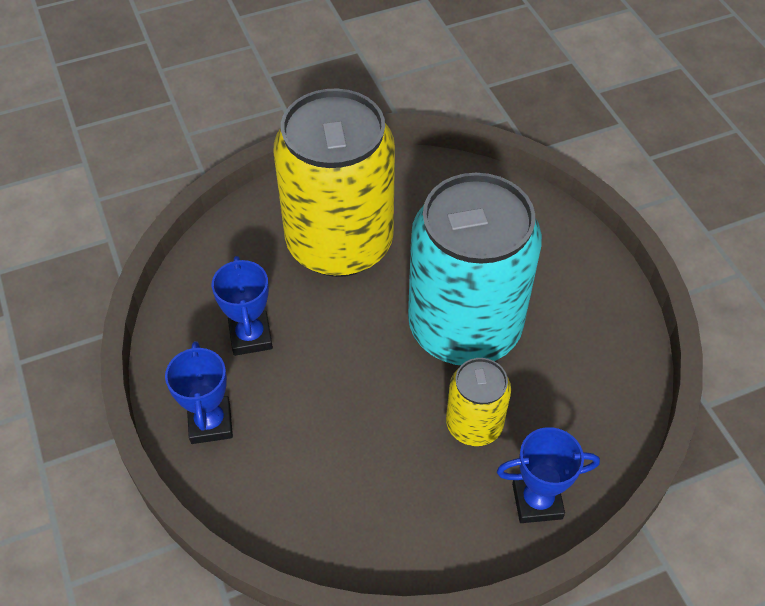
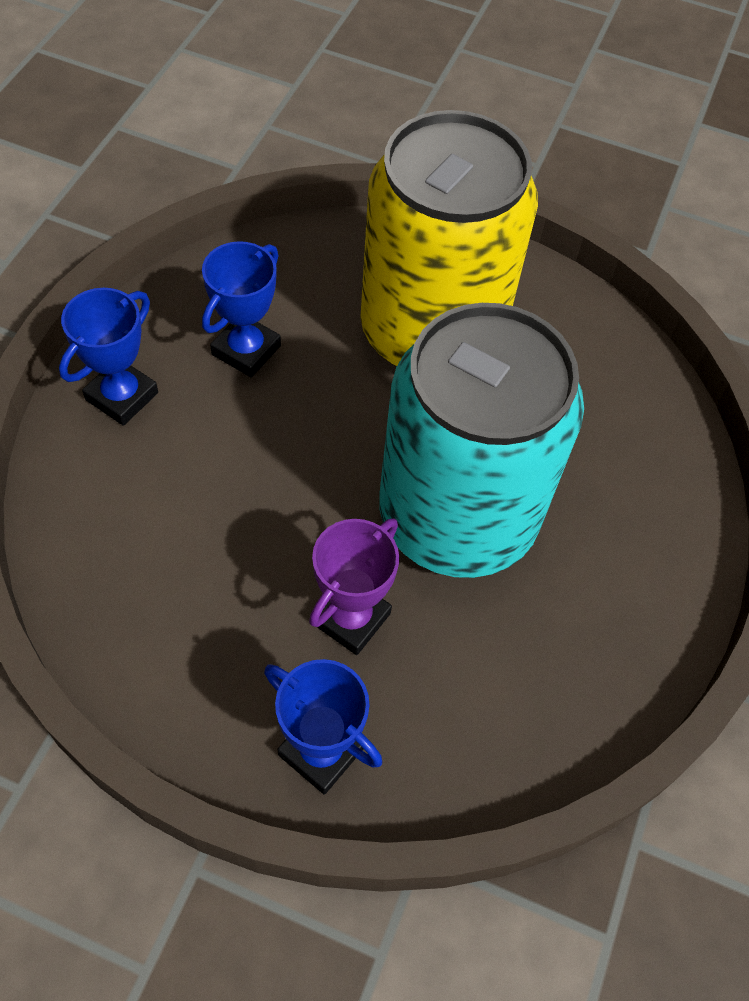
camera: 40 degrees right, 5 degrees up
yellow can [446,358,511,446] -> purple trophy [309,518,399,655]

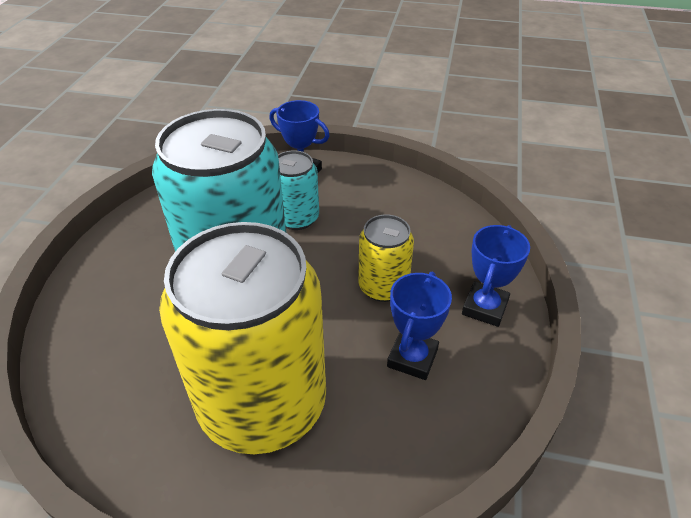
camera: 175 degrees right, 15 degrees down
purple trophy [309,518,399,655] -> turquoise can [278,151,319,230]
none -> yellow can [358,214,414,302]

